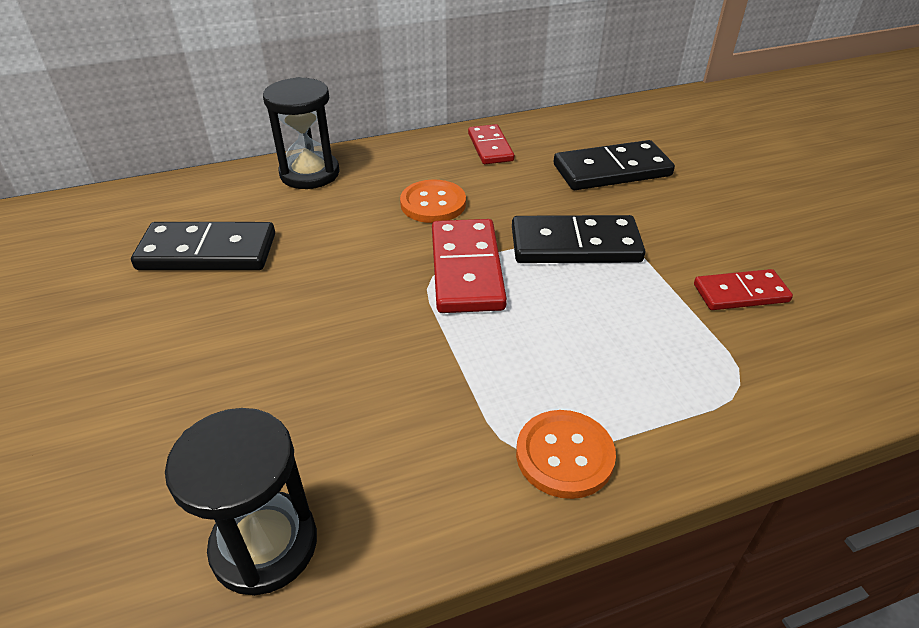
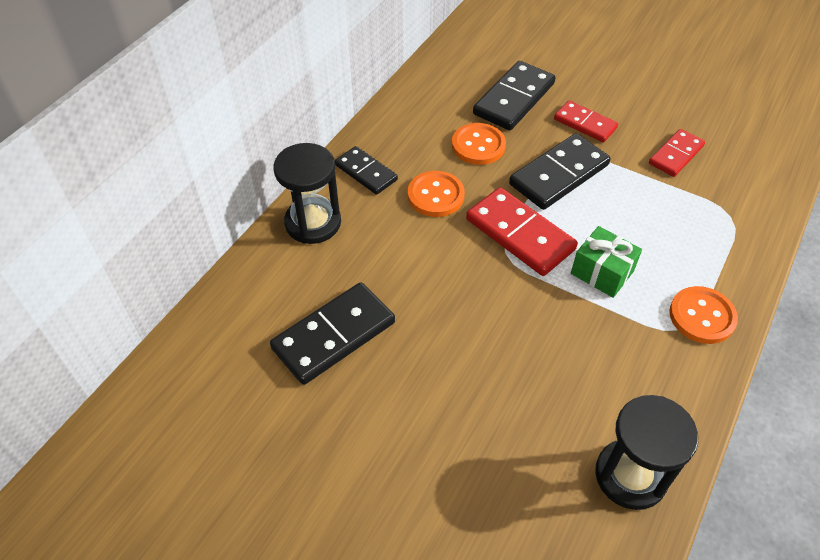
camera: 40 degrees left, 10 degrees up
red domino [468,124,514,164] -> red domino moved to [554,100,618,142]
none -> black domino [335,146,398,195]
none -> orange button [452,123,506,165]
none -> green gift [571,226,642,298]

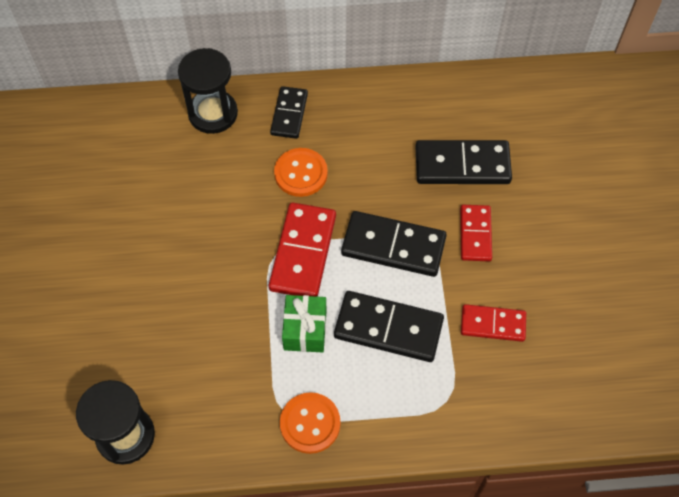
camera: 55 degrees right, 10 degrees up
black domino [270,282,395,385] -> black domino moved to [334,291,444,362]
orange button [452,123,506,165] -> none

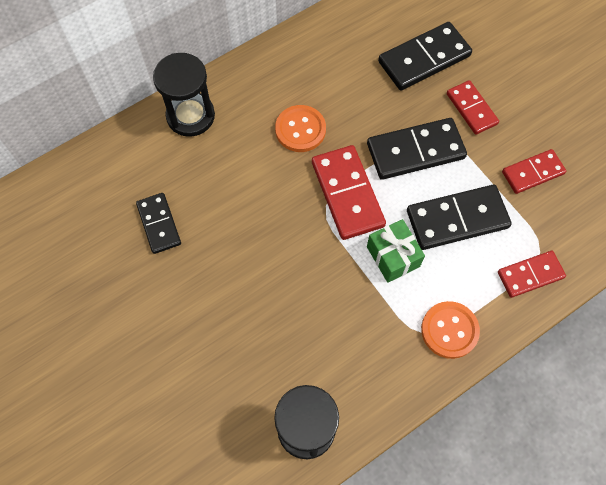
camera: 30 degrees left, 5 degrees up
black domino [270,86,308,139] -> black domino moved to [136,193,181,254]
none -> red domino [498,251,566,298]

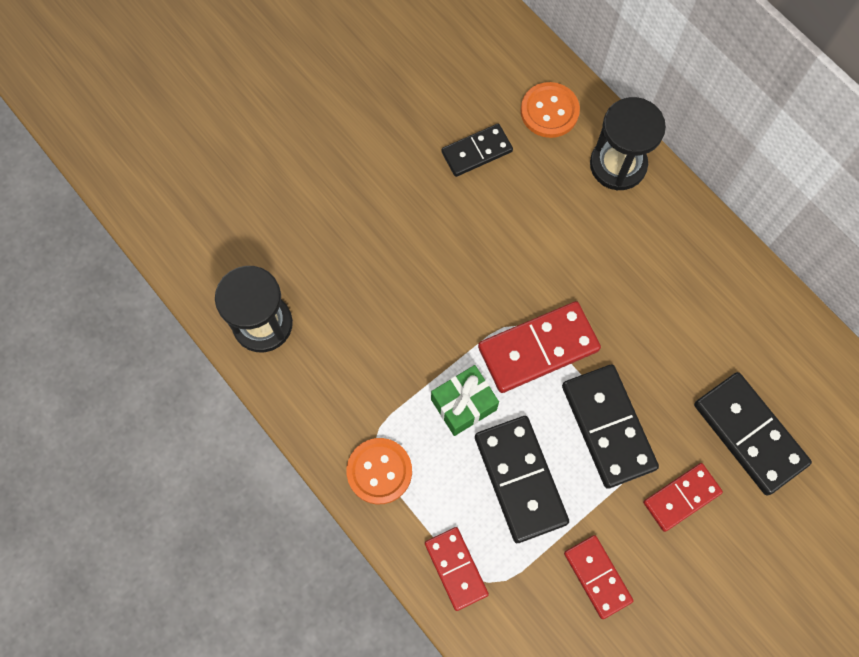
camera: 85 degrees right, 5 degrees up
orange button [275,105,326,152] -> orange button moved to [521,82,580,138]

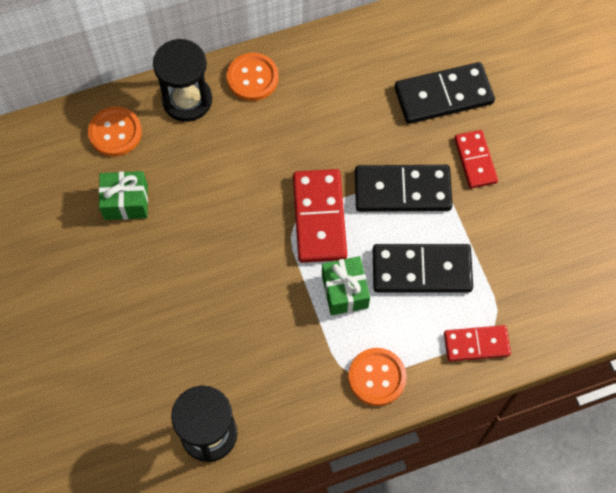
camera: 70 degrees left, 5 degrees down
black domino [441,124,513,177] -> green gift [99,171,148,220]
red domino [564,535,634,619] -> none
none -> orange button [227,53,278,101]

